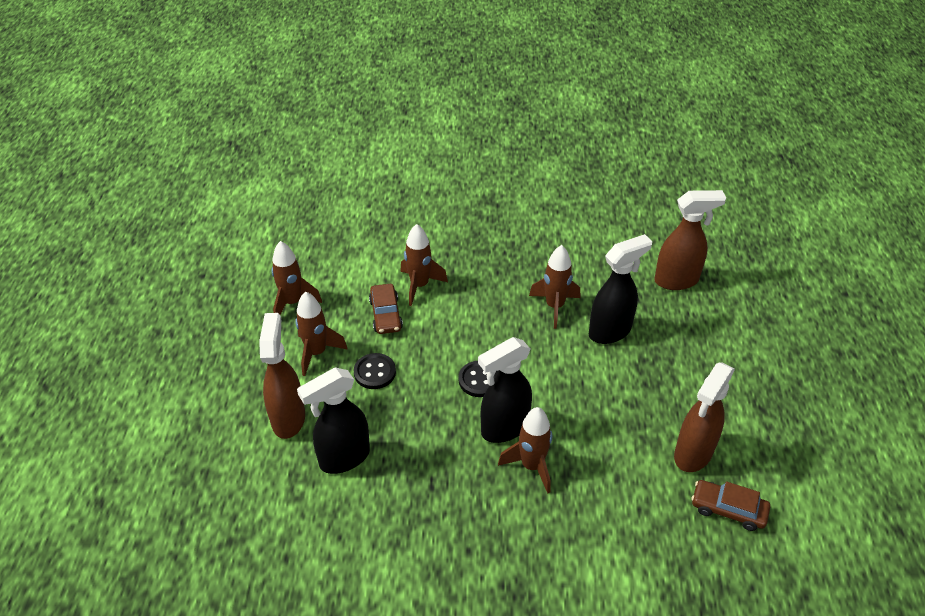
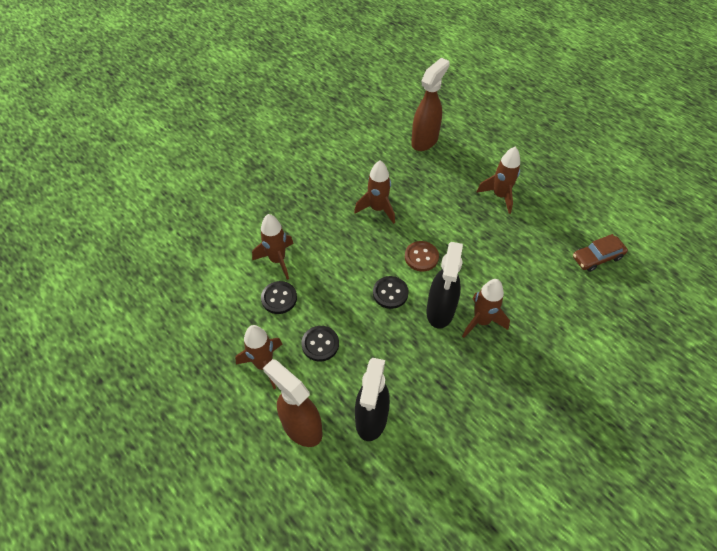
camera: 45 degrees left, 10 degrees up
brown rocket [272,241,322,315] -> brown rocket moved to [476,147,520,214]
brown car [369,284,403,334] -> black button [261,281,297,314]
black spray bottle [589,234,652,344] -> none
brown spray bottle [674,362,735,472] -> none
none -> brown button [405,241,439,271]

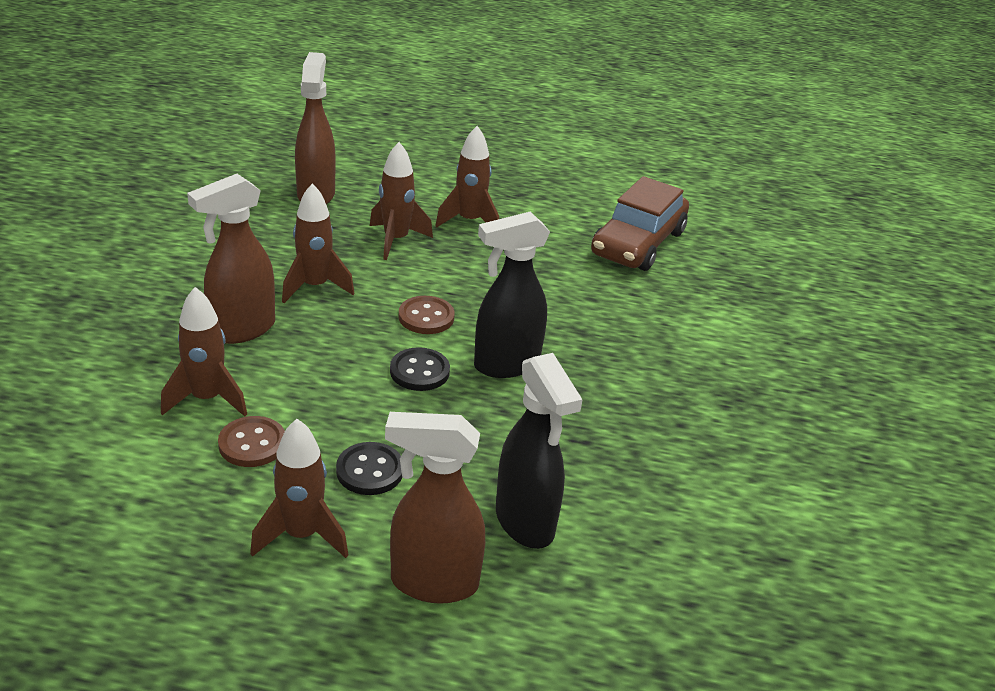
camera: 40 degrees left, 20 degrees down
black button [261,281,297,314] -> brown button [218,416,285,467]
black spray bottle [426,242,463,329] -> black spray bottle turned 90 degrees clockwise [474,212,550,378]
brown rocket [462,279,510,338] -> brown rocket moved to [370,142,433,260]
brown car [573,234,628,272] -> brown car [591,176,689,271], size x1.75
none -> brown spray bottle [187,174,275,344]

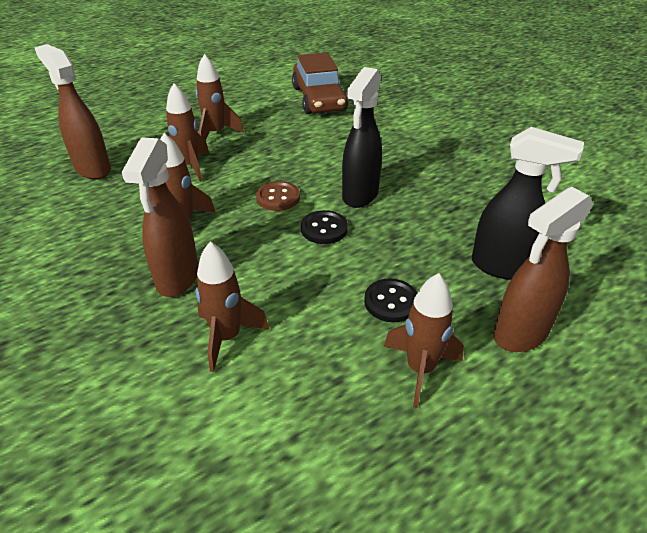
camera: 40 degrees left, 5 degrees up
brown button [218,416,285,467] -> none

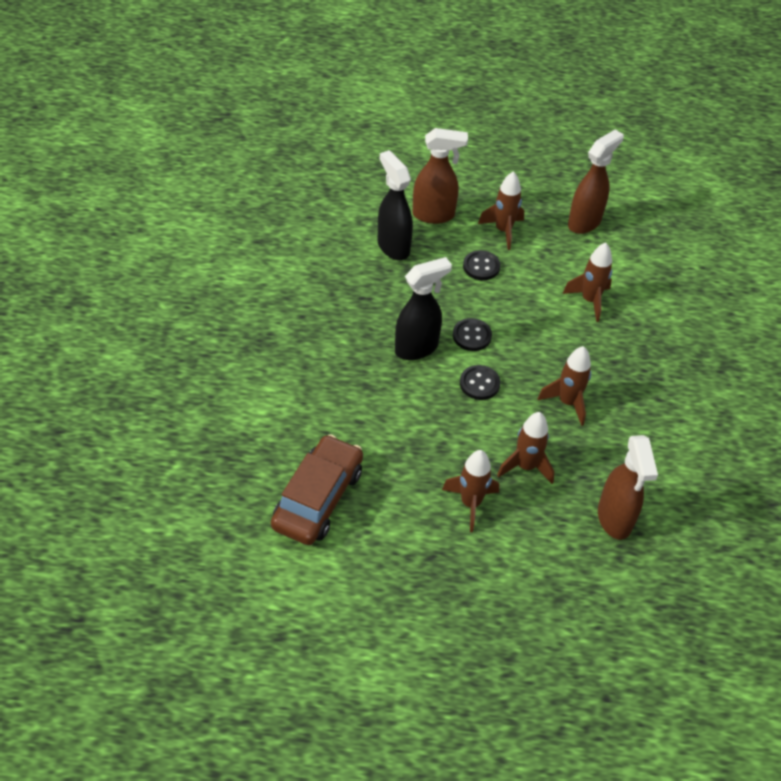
camera: 145 degrees left, 10 degrees up
brown spray bottle [122,137,198,297] -> brown spray bottle moved to [568,129,624,234]
brown button [256,181,300,211] -> black button [460,365,500,400]

